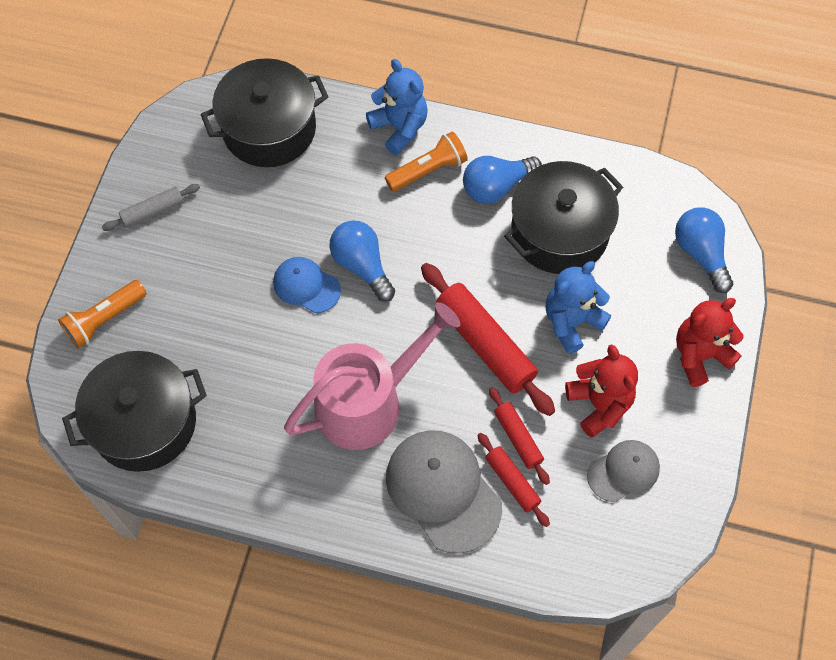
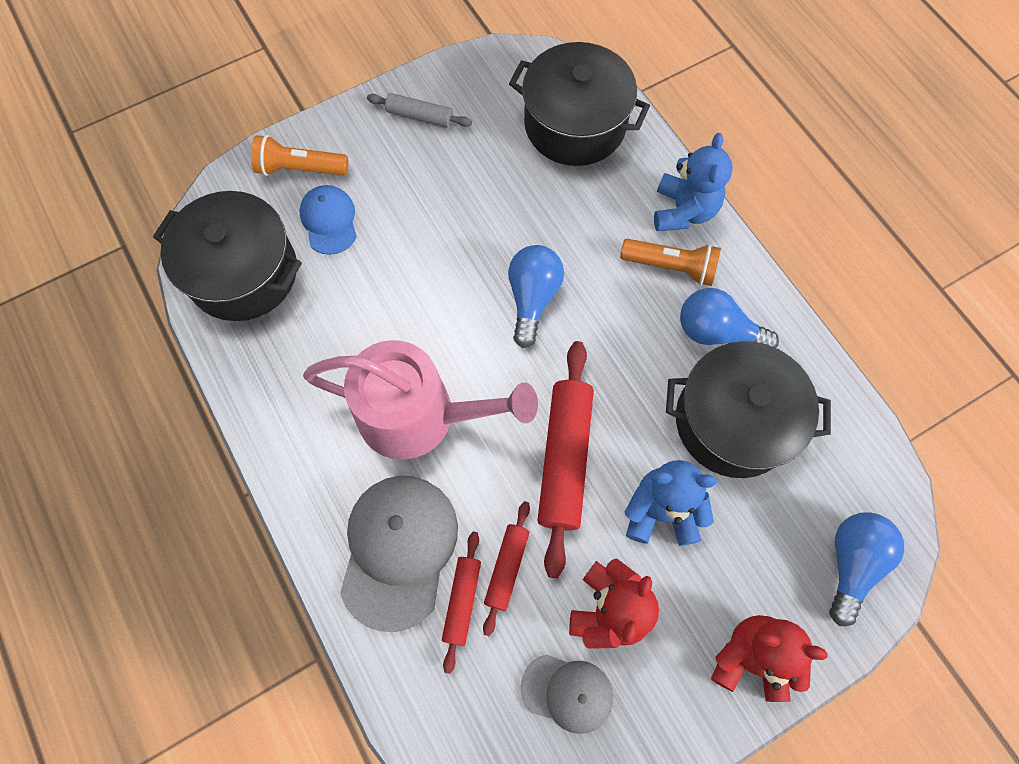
camera: 45 degrees right, 5 degrees up
blue cap [273,257,341,313] -> blue cap moved to [299,185,357,255]

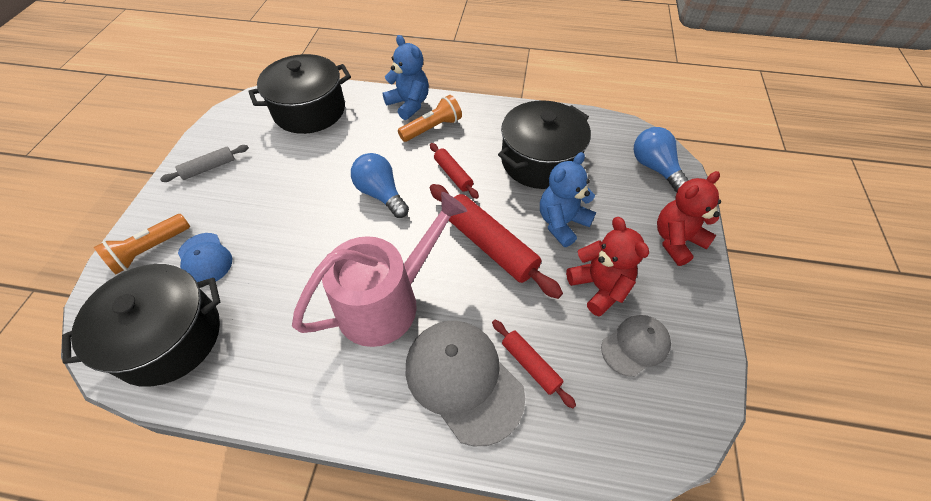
camera: 50 degrees left, 15 degrees down
blue cap [299,185,357,255] -> blue cap turned 150 degrees counterclockwise [178,233,232,282]
red rolling pin [483,501,530,636] -> red rolling pin moved to [430,143,479,199]
blue light bulb [680,288,779,348] -> none

